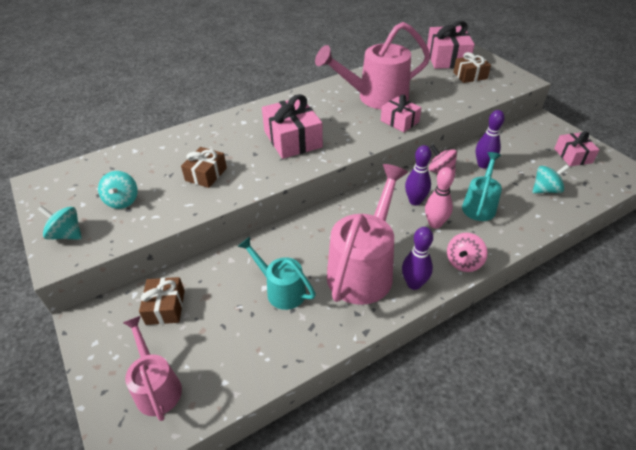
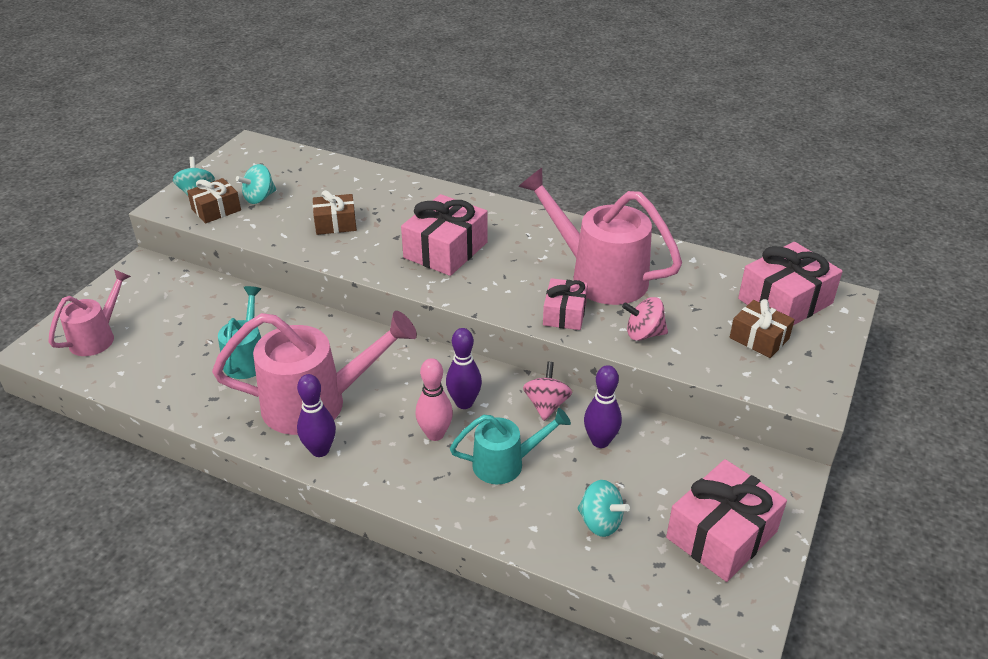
camera: 55 degrees right, 5 degrees down
brown gift [139,277,185,325] -> brown gift moved to [187,178,241,223]
pink spinning top [447,233,487,272] -> pink spinning top moved to [622,297,668,341]
pink gift [554,131,600,166] -> pink gift [666,459,787,582], size x1.64

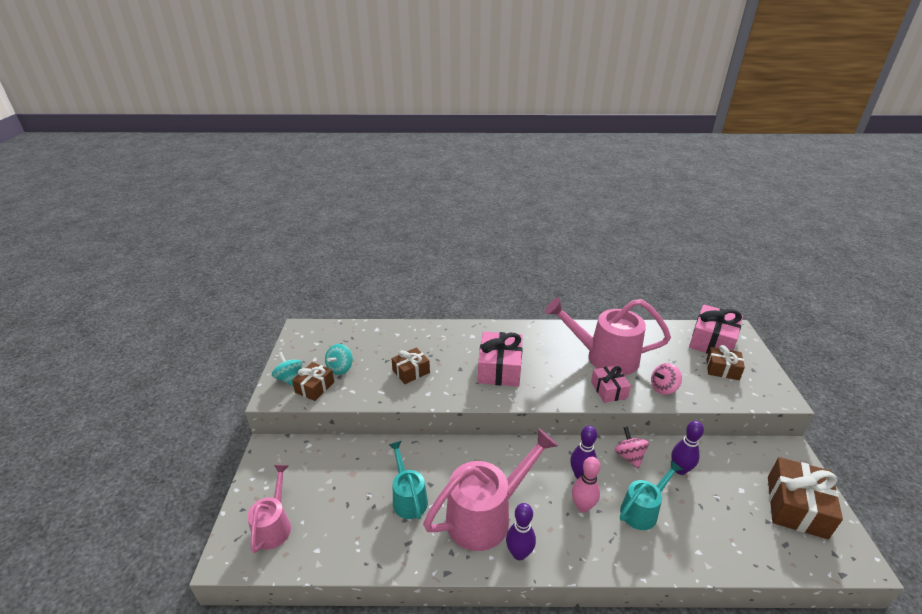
camera: 25 degrees left, 5 degrees down
turquoise spinning top [577,480,630,537] -> none
pink gift [666,459,787,582] -> brown gift [768,457,843,539]

